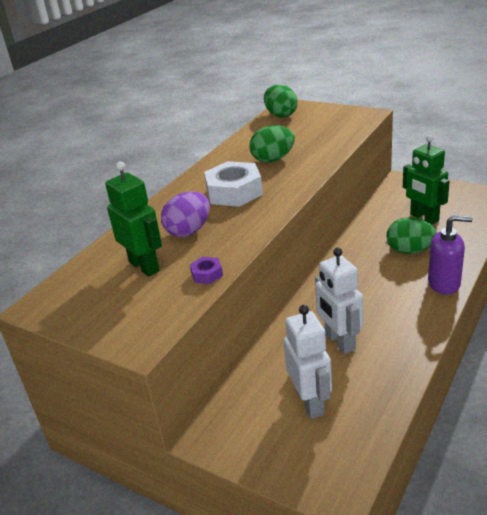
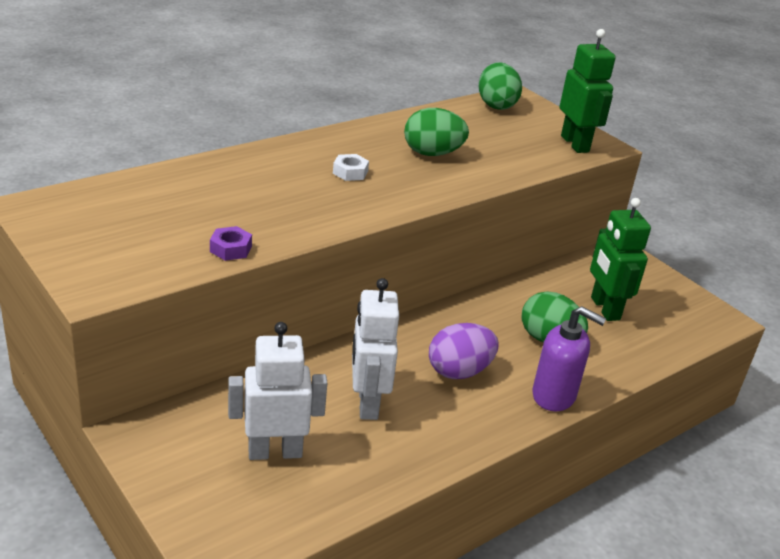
camera: 15 degrees right, 0 degrees up
green robot [105,161,162,277] -> green robot moved to [560,29,616,153]
purple egg [161,191,210,237] -> purple egg moved to [429,323,499,379]
white nut [204,161,263,207] -> white nut [333,154,369,181], size x0.46
white robot [284,305,332,419] -> white robot turned 105 degrees counterclockwise [228,322,327,460]

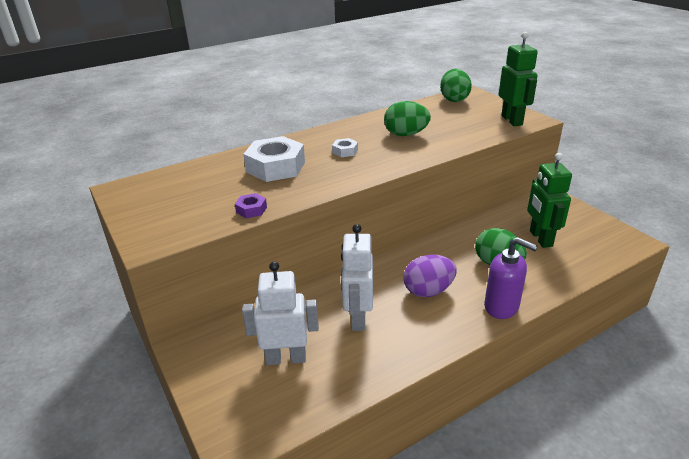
camera: 10 degrees right, 0 degrees up
none -> white nut [243,136,305,182]

